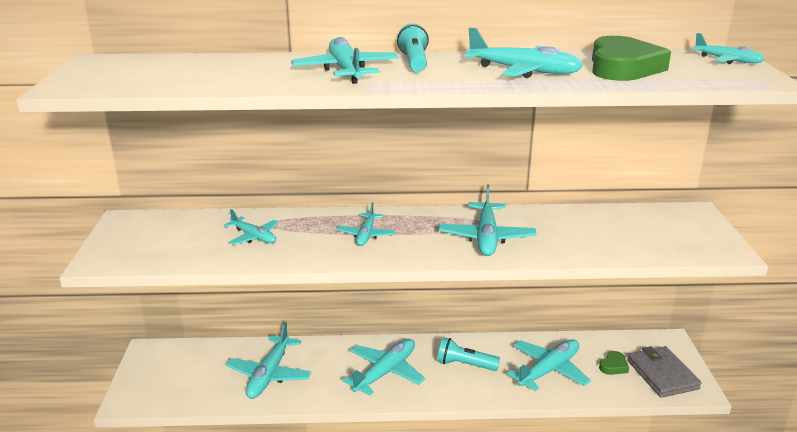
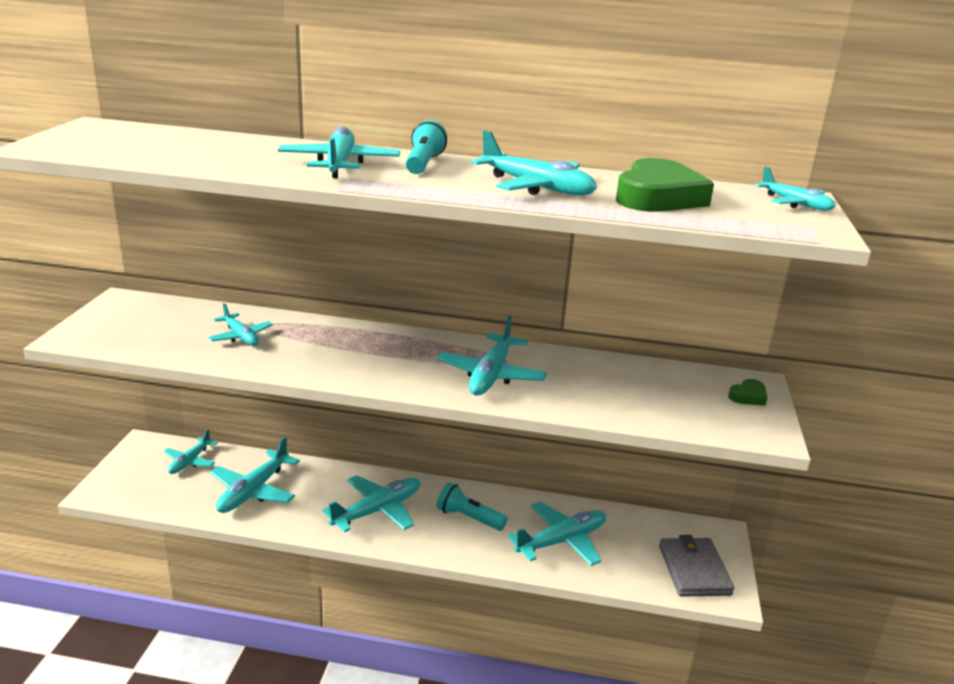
camera: 10 degrees right, 0 degrees up
turquoise plane [337,202,396,246] -> turquoise plane moved to [163,429,218,474]
green heart [599,351,629,375] -> green heart moved to [728,379,767,406]

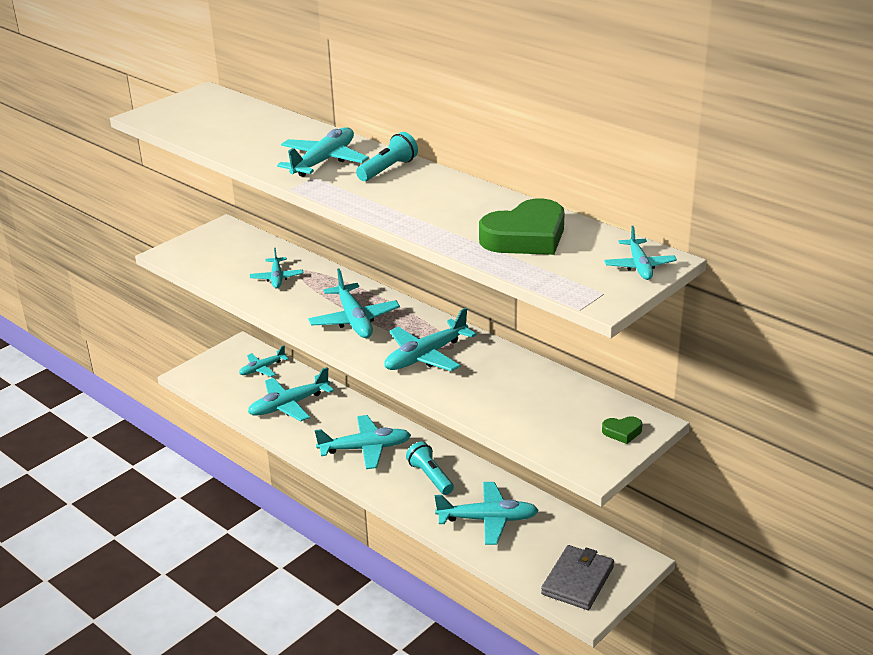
camera: 35 degrees right, 5 degrees up
turquoise plane [471,130,597,195] -> turquoise plane moved to [308,268,400,338]

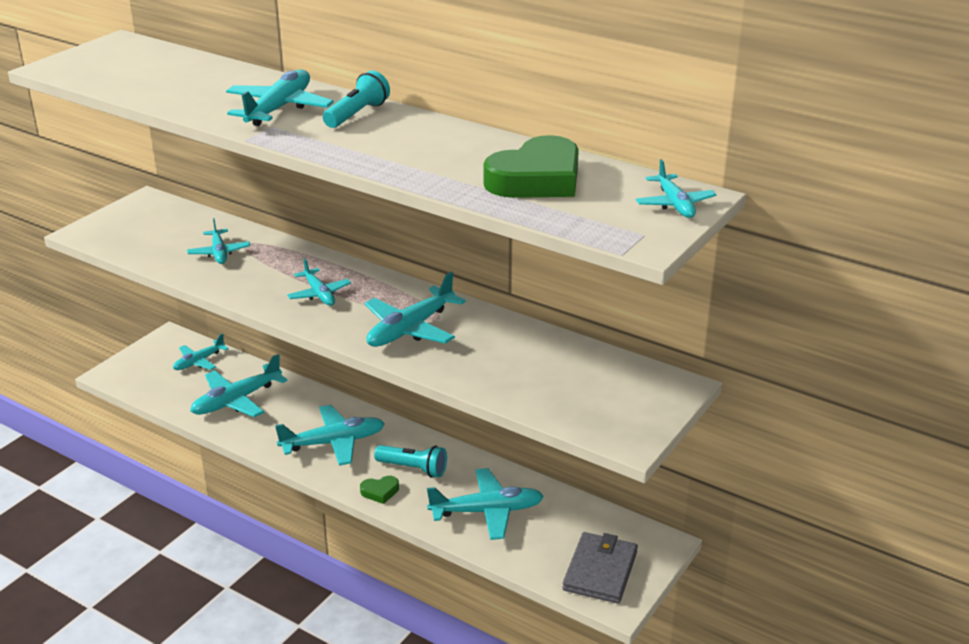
camera: 10 degrees left, 0 degrees up
turquoise plane [308,268,400,338] -> turquoise plane [287,258,351,306], size x0.62
turquoise flashlight [406,441,454,495] -> turquoise flashlight turned 150 degrees clockwise [374,445,447,478]
green heart [602,416,642,444] -> green heart moved to [360,476,399,504]

